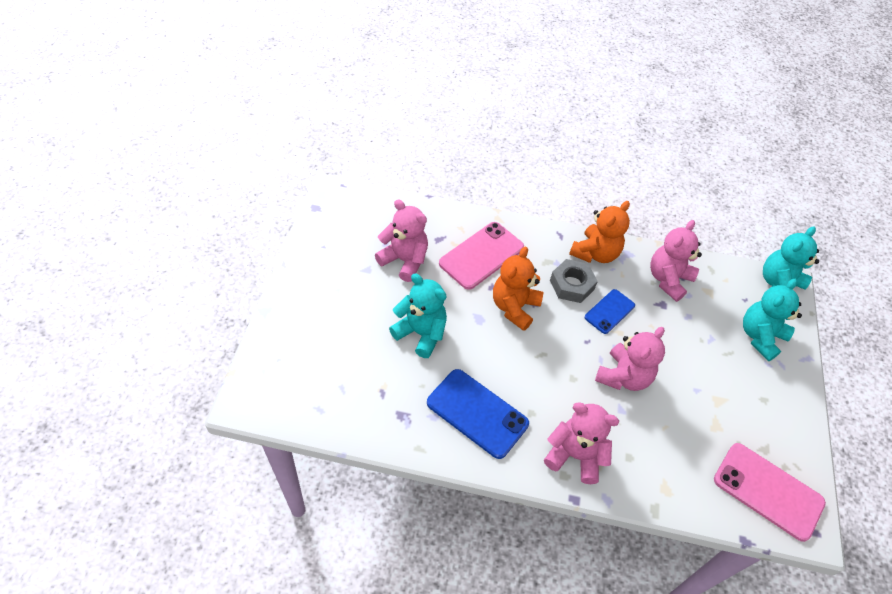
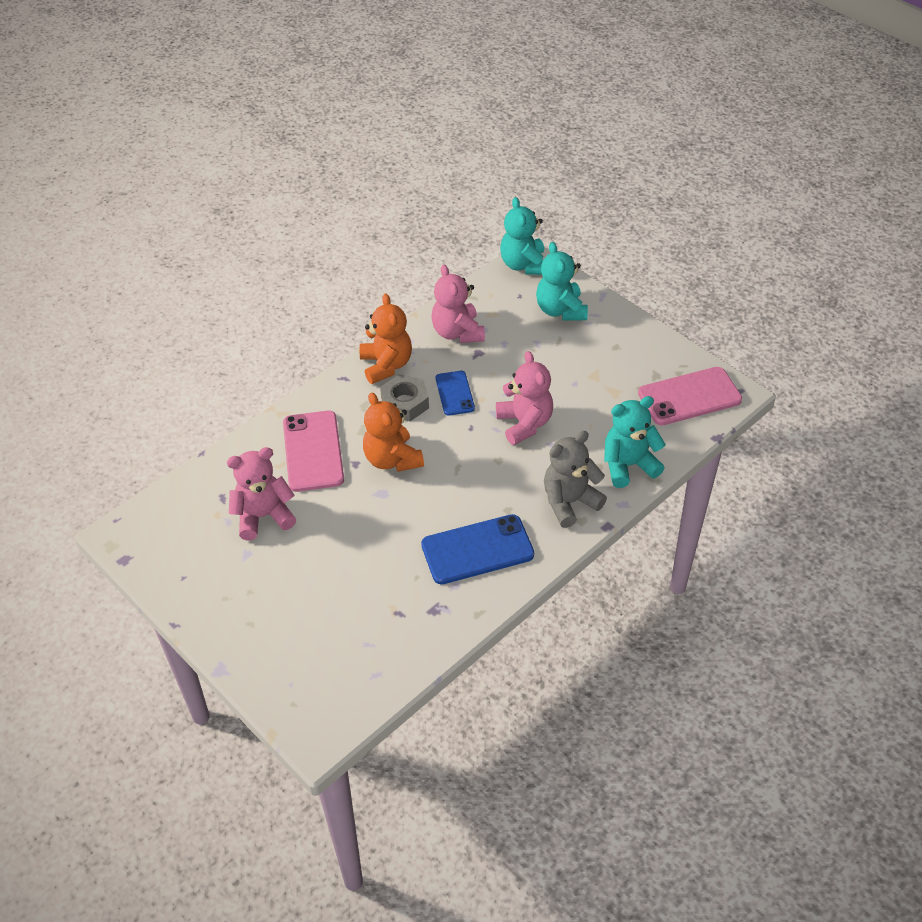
camera: 50 degrees left, 5 degrees down
turquoise teddy bear [389,274,447,358] -> turquoise teddy bear moved to [604,396,666,488]
pink teddy bear [544,403,619,484] -> grey teddy bear [544,431,607,528]

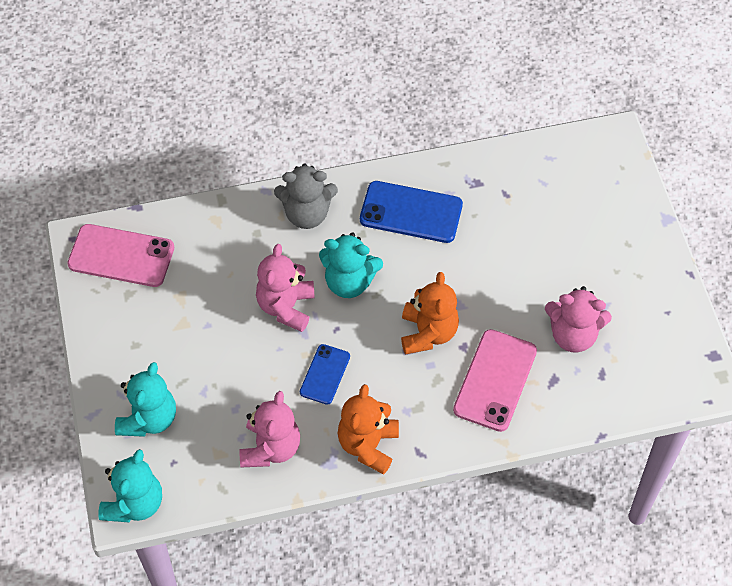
camera: 150 degrees left, 10 degrees up
grey nut [380,374,429,421] -> none
turquoise teddy bear [604,396,666,488] -> turquoise teddy bear moved to [319,233,383,298]

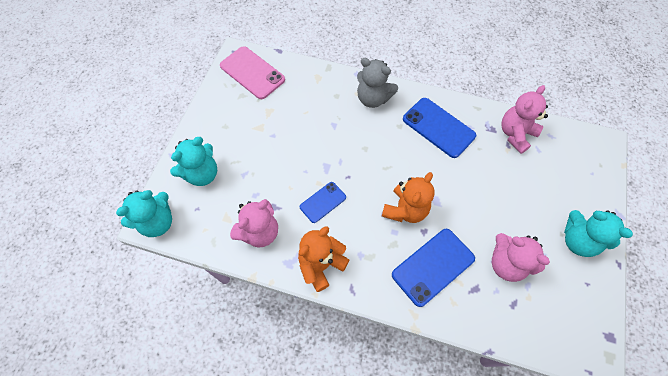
camera: 30 degrees right, 5 degrees up
pink teddy bear [256,244,315,332] -> pink teddy bear moved to [501,85,548,154]
turquoise teddy bear [319,233,383,298] -> turquoise teddy bear moved to [564,210,633,257]
pink phone [453,329,537,432] -> blue phone [392,229,475,307]

